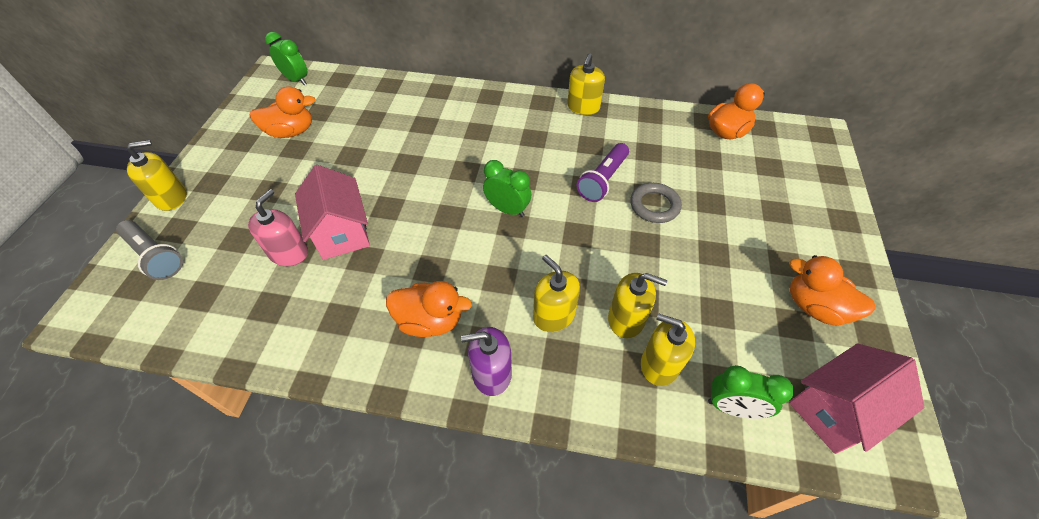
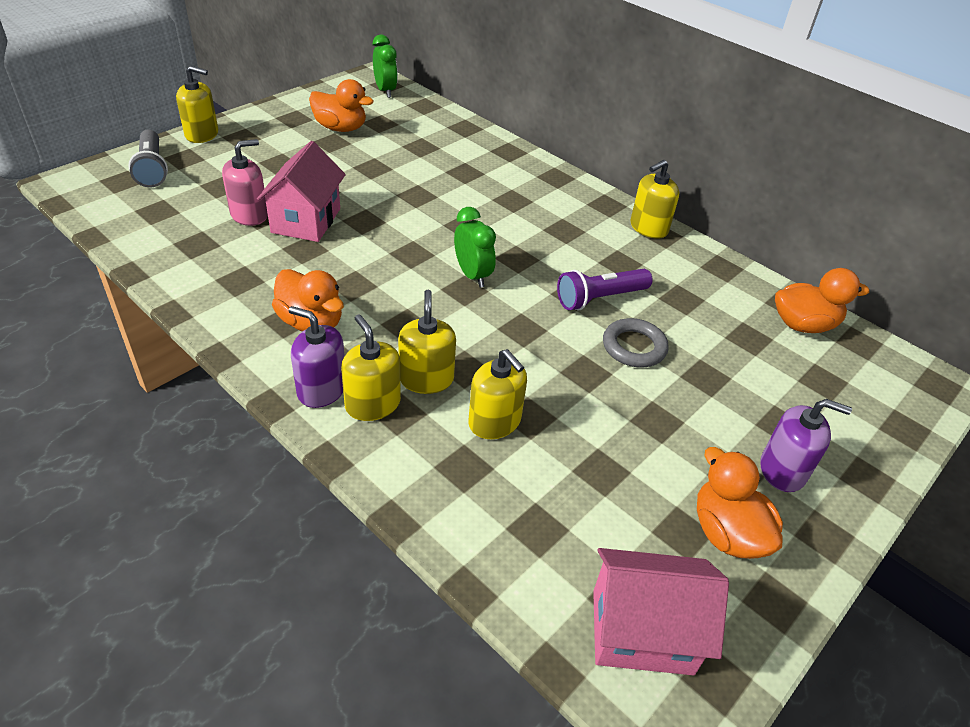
camera: 30 degrees right, 10 degrees down
yellow soap dispenser [641,313,695,386] -> yellow soap dispenser moved to [341,314,401,421]
green clock [708,365,794,419] -> none
none -> purple soap dispenser [760,399,852,492]

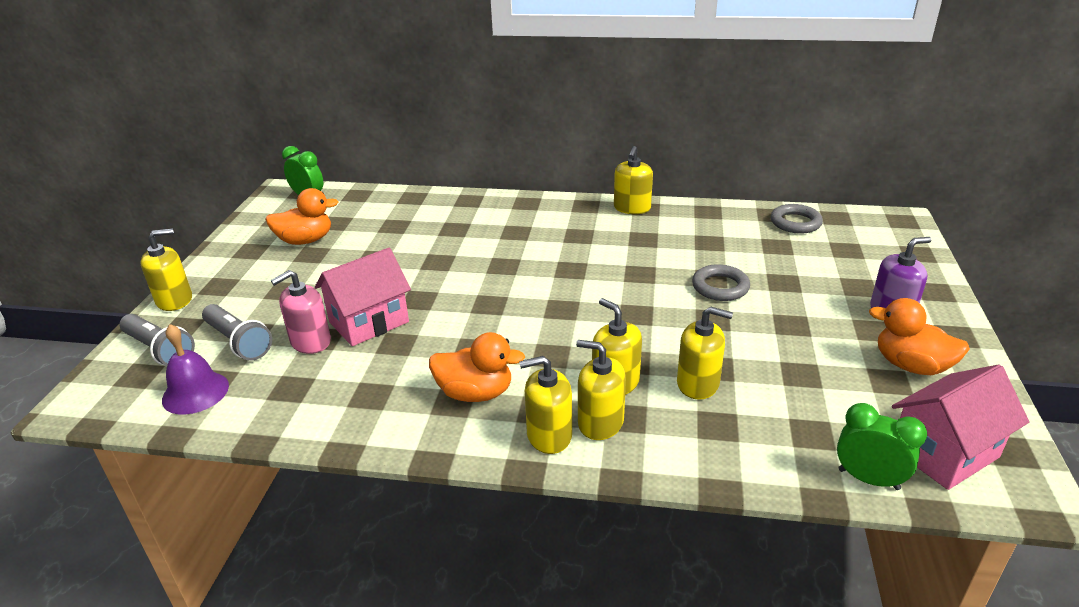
camera: 30 degrees left, 10 degrees down
pink soap dispenser [222,139,268,226] -> pink soap dispenser turned 150 degrees counterclockwise [271,270,331,354]
pink house [257,141,346,242] -> pink house turned 75 degrees clockwise [315,248,411,346]
purple soap dispenser [289,306,345,408] -> yellow soap dispenser [519,356,572,454]
green clock [454,207,496,288] -> green clock moved to [837,403,927,490]
purple flashlight [557,269,653,310] -> none
orange duck [775,268,869,333] -> grey ring [771,204,823,234]
none -> purple bell [162,324,229,415]
none -> grey flashlight [202,304,272,361]

